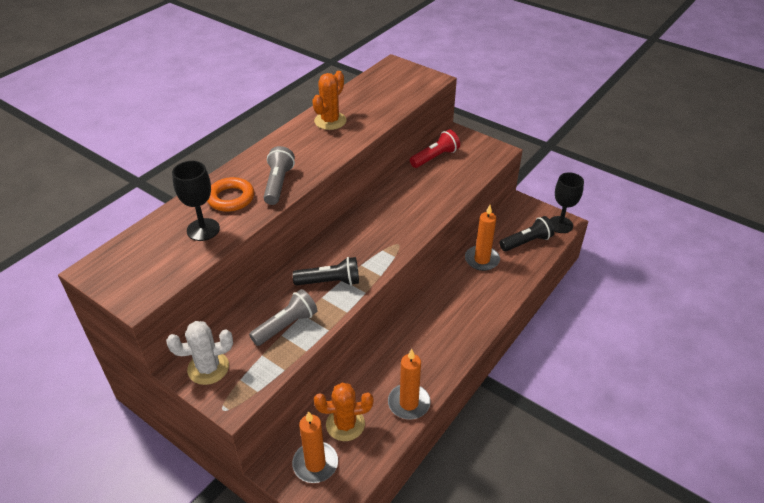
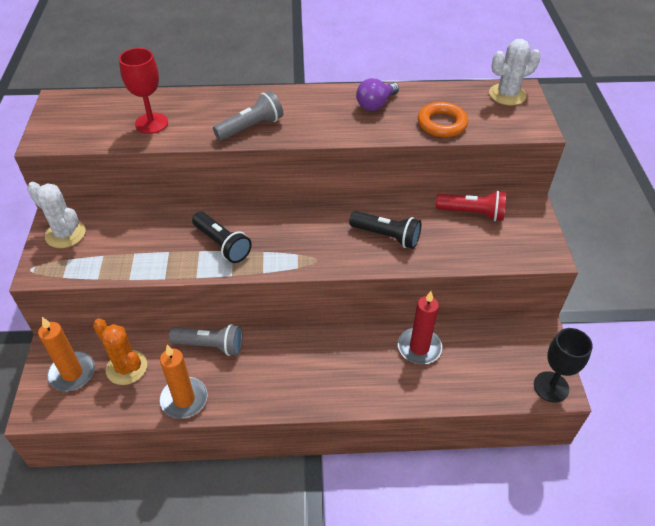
camera: 50 degrees right, 5 degrees up
black goblet [172,161,220,241] -> red goblet [119,48,168,134]
orange ring [207,177,254,212] -> orange ring moved to [418,102,468,137]
grey flashlight [249,289,318,346] -> grey flashlight moved to [169,324,243,356]
orange cactus [312,71,347,130] -> purple light bulb [356,78,399,111]
orange candle [465,205,500,271] -> red candle [398,291,442,364]
black flashlight [500,216,555,251] -> black flashlight moved to [349,211,421,249]
none -> white cactus [489,39,541,105]

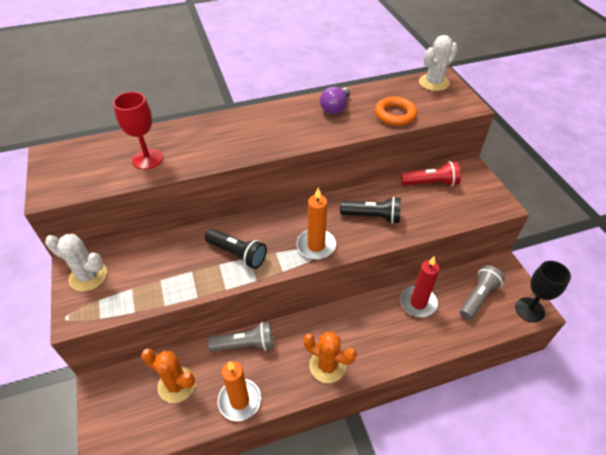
camera: 15 degrees left, 0 degrees up
orange candle [38,317,95,391] -> orange candle moved to [297,188,336,260]
grey flashlight [213,91,283,141] -> grey flashlight moved to [460,265,505,320]
none -> orange cactus [303,331,357,383]

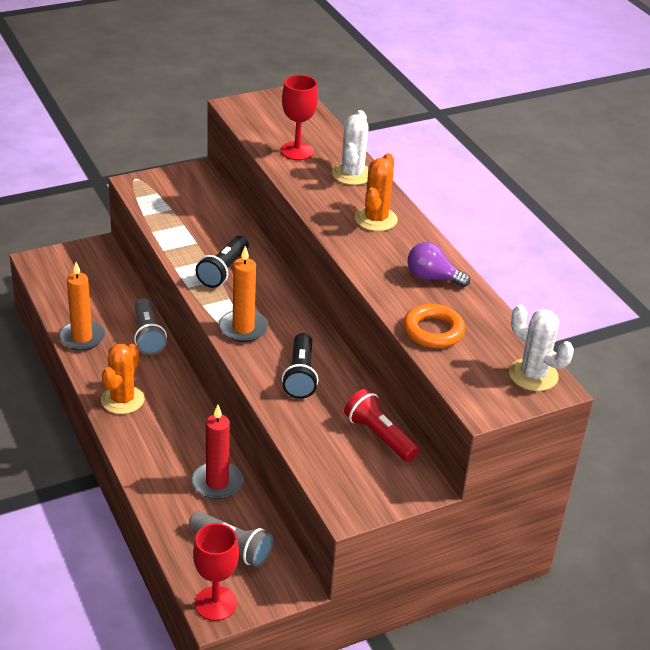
camera: 80 degrees right, 10 degrees down
white cactus [45,234,107,292] -> white cactus moved to [332,110,369,185]
orange cactus [141,348,196,403] -> orange cactus moved to [355,153,398,231]
red flashlight [401,161,461,186] -> red flashlight turned 150 degrees clockwise [344,389,419,462]
black goblet [515,261,571,322] -> red goblet [193,523,239,621]

